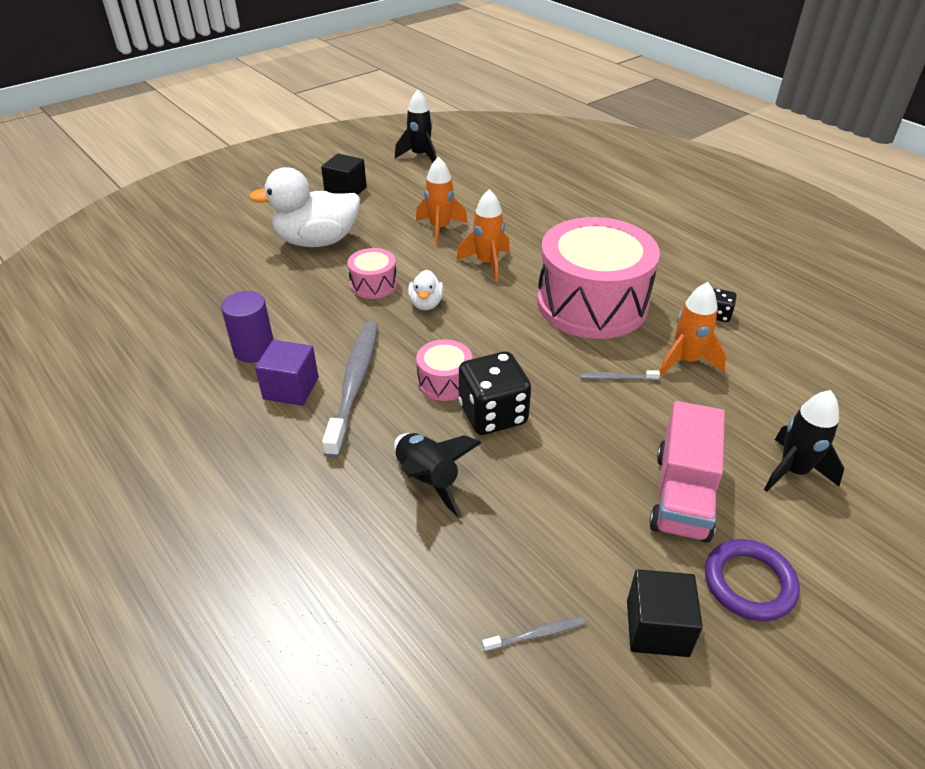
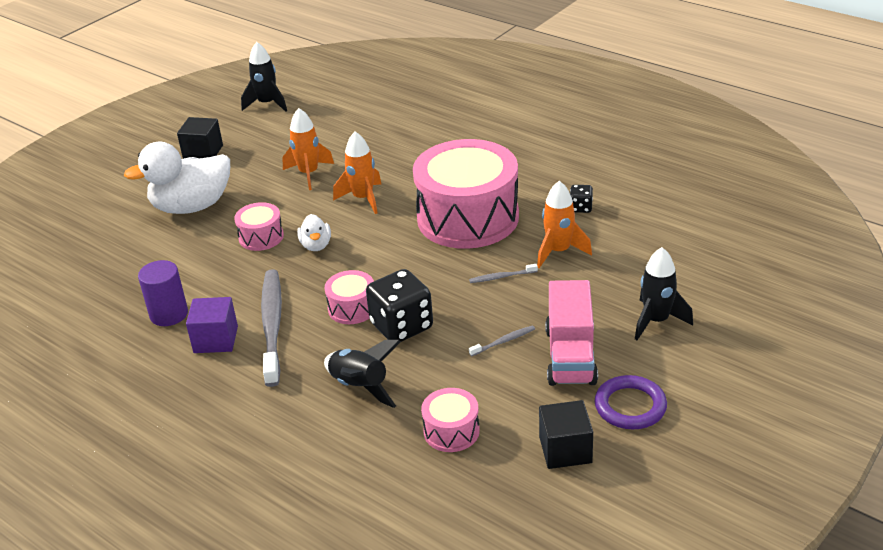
camera: 10 degrees left, 5 degrees down
grey toothbrush [482,616,586,652] -> grey toothbrush moved to [469,325,535,356]
none -> pink drum [421,388,480,452]

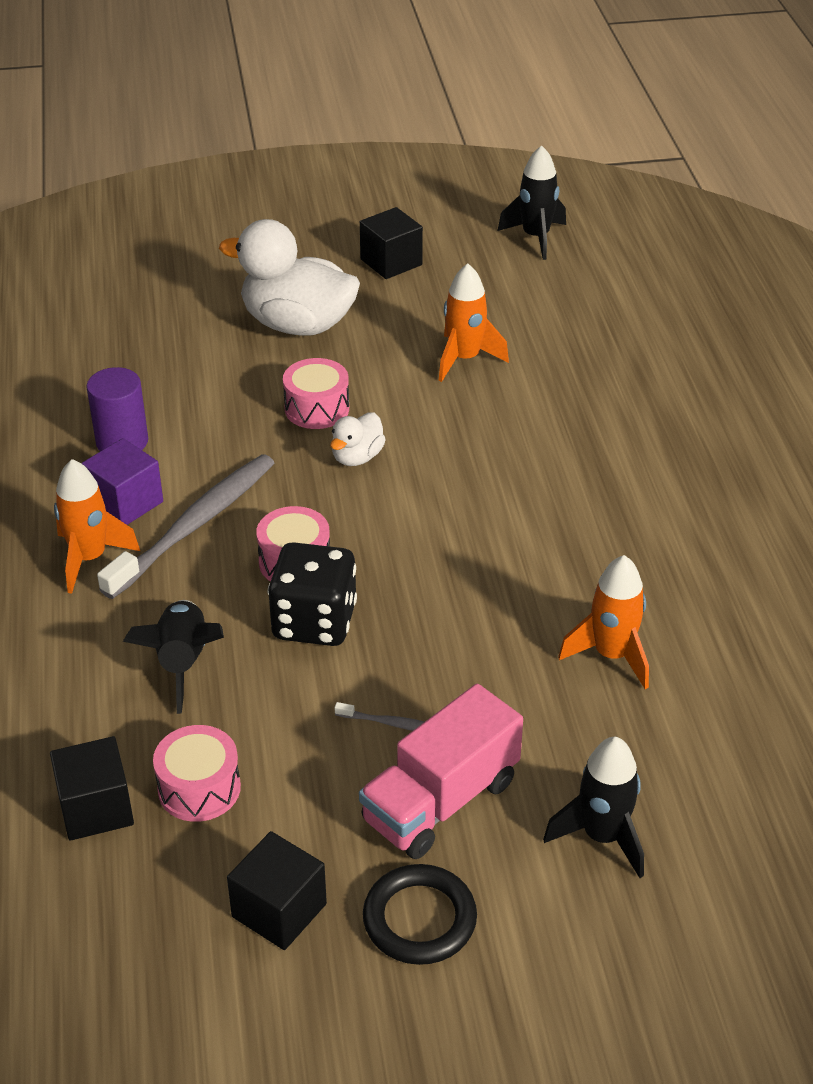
camera: 40 degrees right, 5 degrees up
orange rocket [333,131,381,214] -> orange rocket moved to [54,459,140,594]
pink drum [413,139,519,249] -> none
grey toothbrush [469,264,538,283] -> none
black dice [570,185,593,213] -> none
purple ring [595,375,667,429] -> black ring [363,864,477,965]
none -> black cube [50,736,134,841]

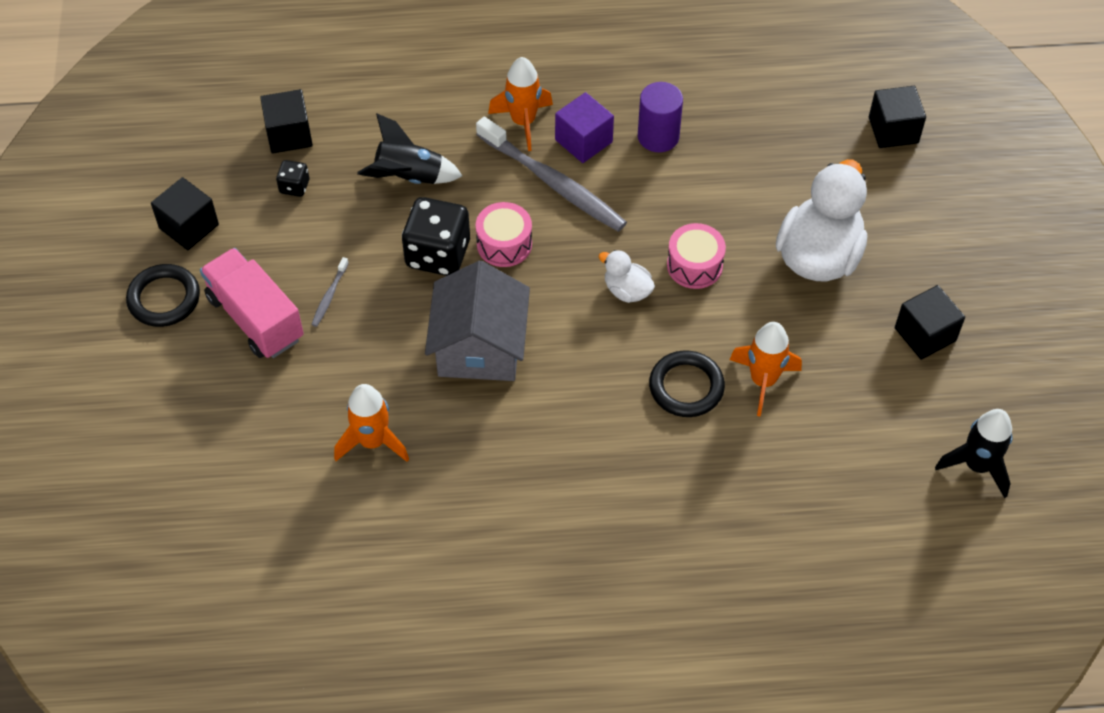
camera: 95 degrees right, 15 degrees up
pink drum [153,725,241,822] -> black dice [276,160,309,197]
black rocket [543,737,644,878] -> none
none -> grey house [425,261,530,381]
none -> black ring [649,350,725,417]
none -> black cube [869,86,926,148]

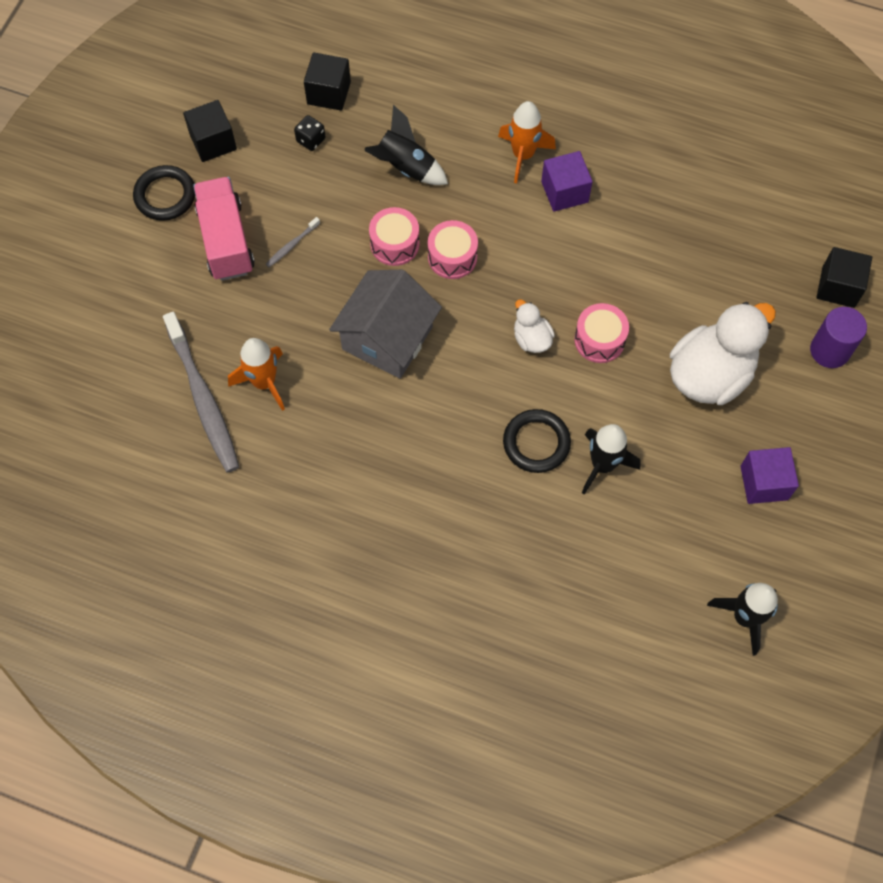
camera: 25 degrees right, 10 degrees up
black dice [402,197,470,276] -> pink drum [369,207,420,266]
grey toothbrush [476,116,627,232] -> grey toothbrush moved to [163,312,239,473]
purple cylinder [638,82,683,152] -> purple cylinder moved to [810,307,867,368]
orange rocket [730,322,802,417] -> black rocket [582,424,641,495]
black cube [895,285,965,360] -> purple cube [740,447,799,504]

